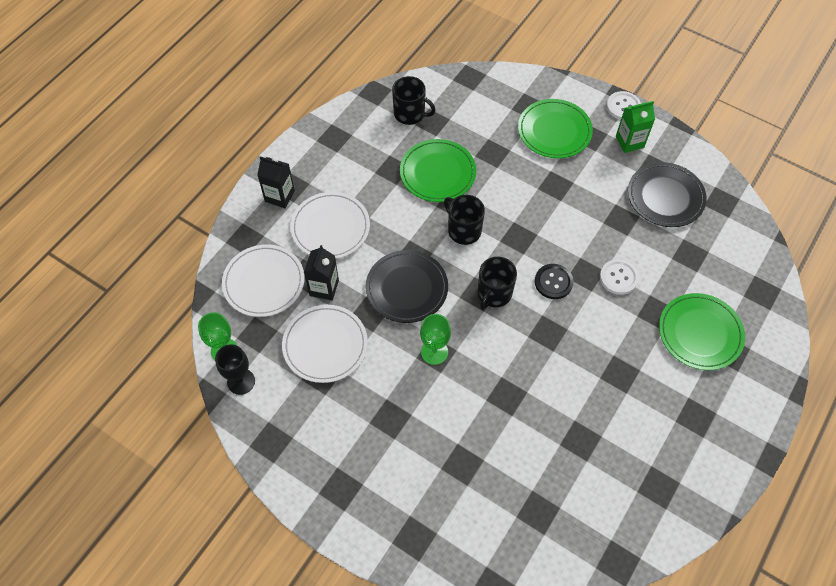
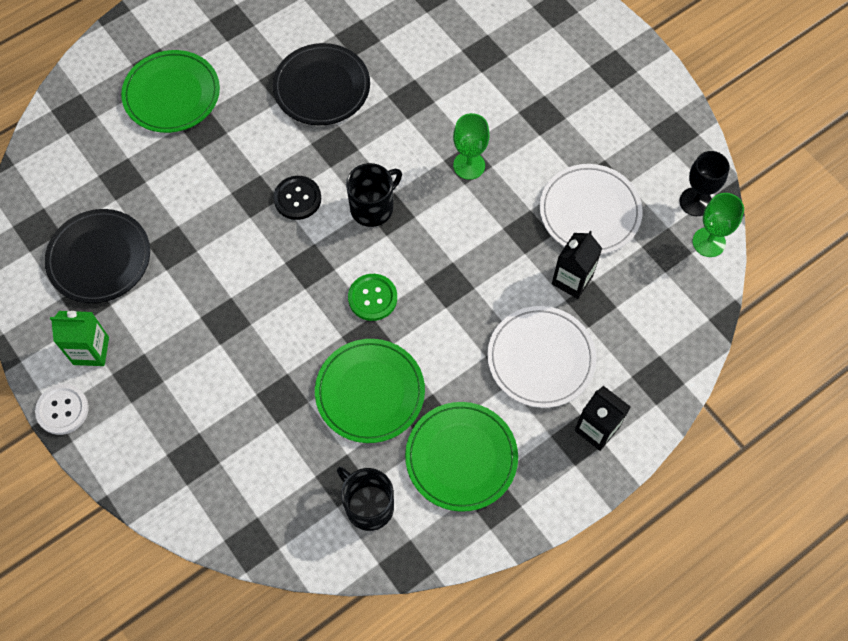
camera: 160 degrees left, 5 degrees up
white plate [222,244,305,317] -> none
black plate [366,250,448,323] -> black plate moved to [273,43,370,125]
black mug [444,195,485,245] -> green button [348,274,397,321]
green plate [518,99,593,158] -> green plate moved to [405,402,518,512]
white button [600,259,639,295] -> none

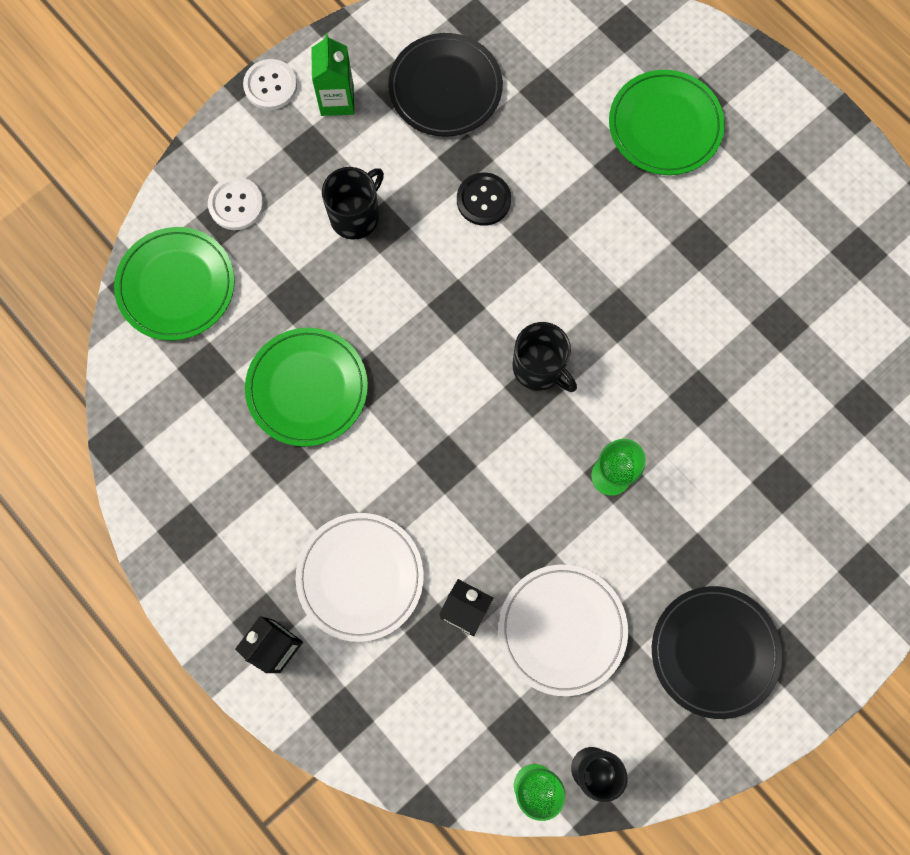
camera: 85 degrees right, 10 degrees up
black plate [273,43,370,125] -> black plate moved to [652,586,782,719]
black button [273,176,321,220] -> black button moved to [457,173,511,226]
black mug [337,467,394,531] -> black mug moved to [322,167,384,240]
green button [348,274,397,321] -> none
green plate [405,402,518,512] -> green plate moved to [114,227,235,340]
none -> white button [208,177,264,230]

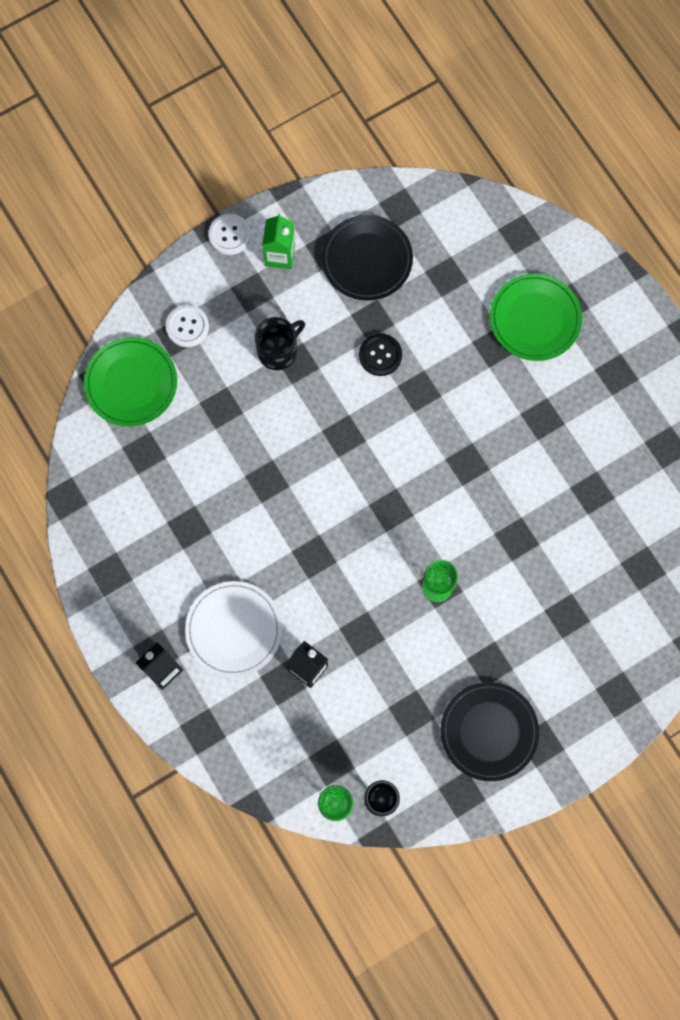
camera: 10 degrees right, 0 degrees up
green plate [245,328,368,446] -> none
white plate [499,565,628,696] -> none
black mug [513,322,577,392] -> none

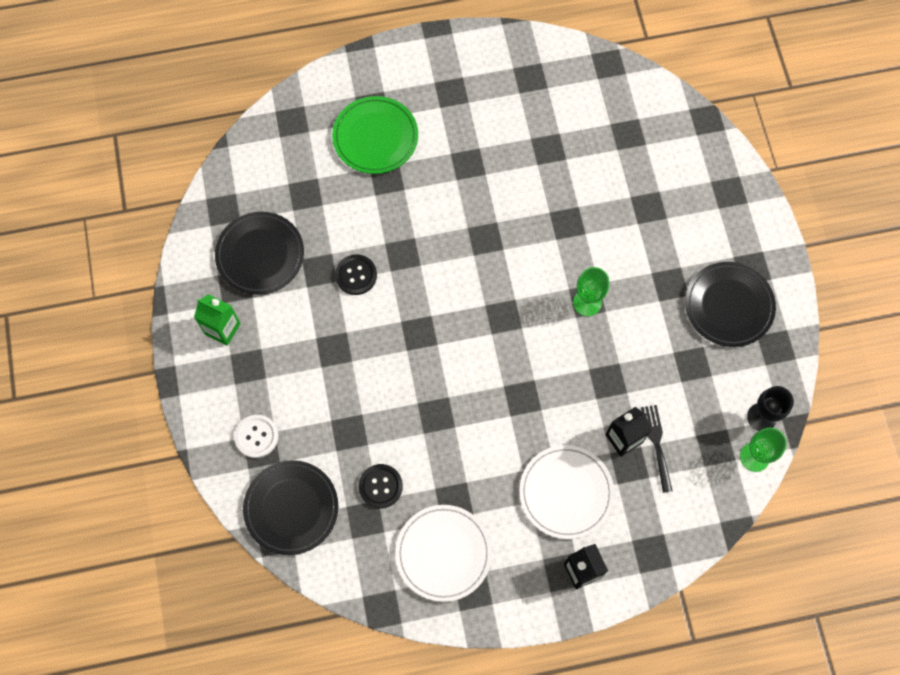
camera: 70 degrees left, 5 degrees down
green plate [84,337,177,427] -> black plate [243,460,338,555]
white button [208,214,251,255] -> none
black mug [254,317,305,370] -> none
none -> black button [359,464,403,508]
none -> white plate [396,505,492,602]
none -> black fork [641,405,673,493]

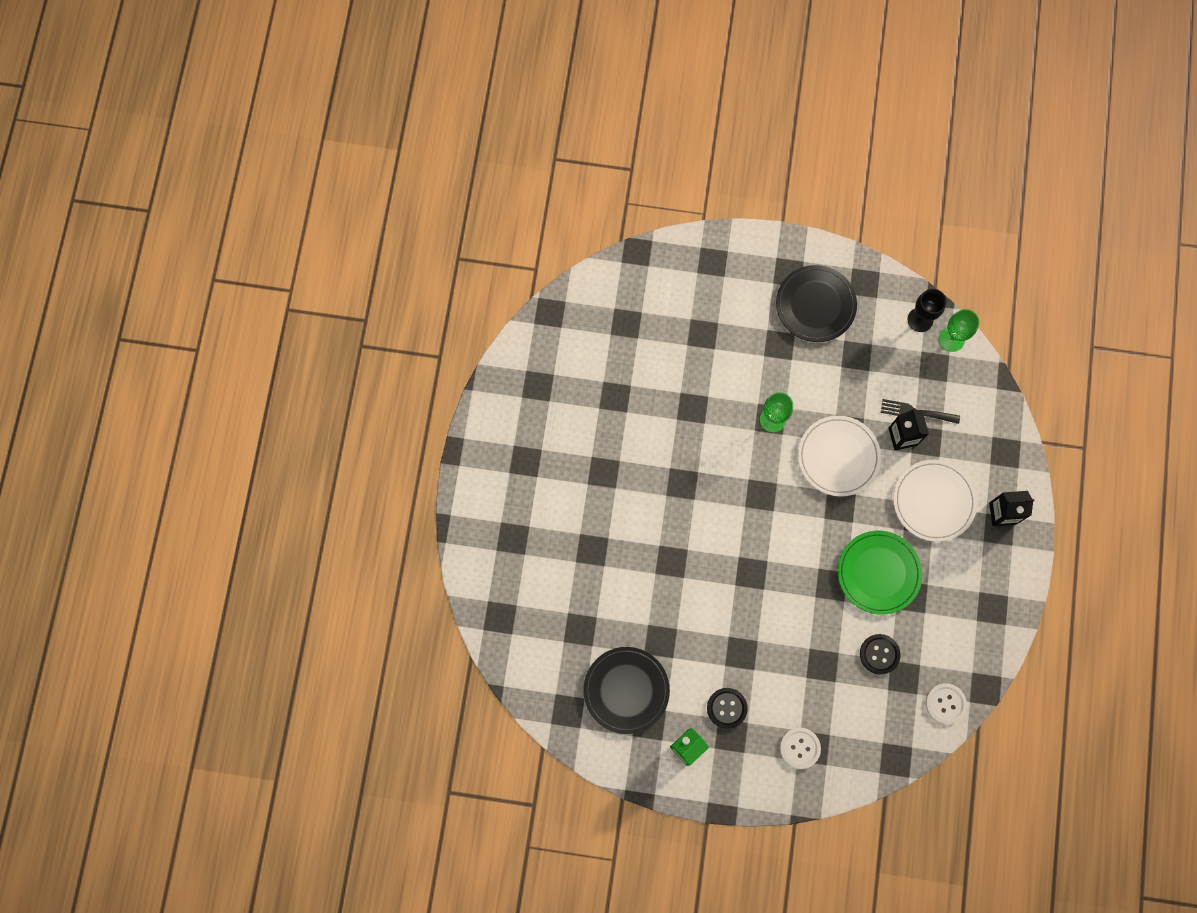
camera: 70 degrees left, 5 degrees up
black plate [243,460,338,555] -> none
green plate [332,96,418,174] -> green plate moved to [838,531,922,615]
black button [335,254,377,295] -> black button moved to [707,688,748,729]
white plate [396,505,492,602] -> white plate moved to [798,415,881,497]
none -> white button [926,683,967,724]

